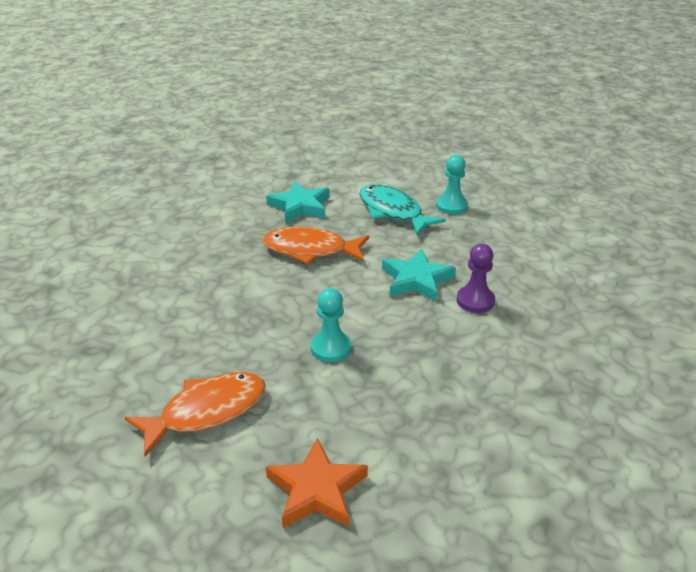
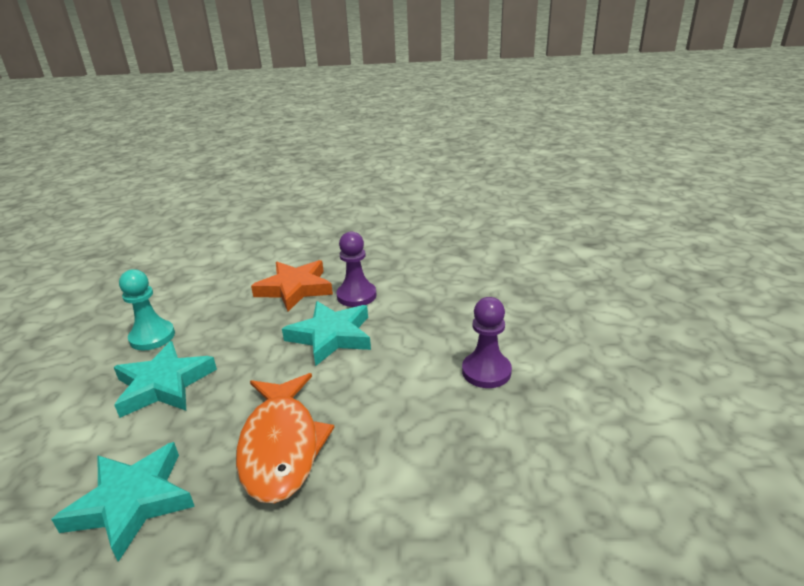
camera: 105 degrees left, 5 degrees down
orange fish [124,372,266,457] -> none
orange star [266,438,368,528] -> orange star moved to [251,260,333,312]
turquoise pawn [311,288,351,362] -> purple pawn [462,297,512,388]
turquoise fish [360,184,446,235] -> turquoise star [114,341,217,418]

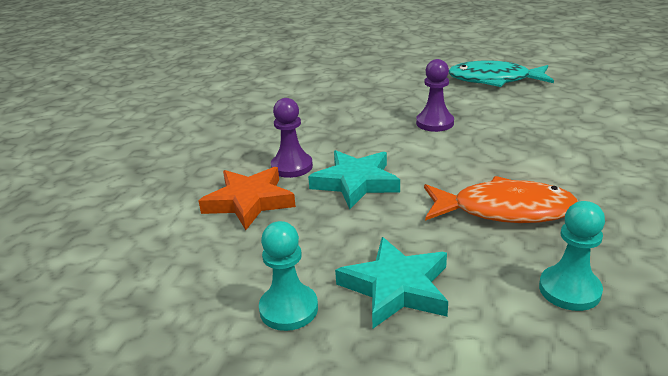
camera: 75 degrees left, 0 degrees up
turquoise star [51,442,195,562] -> turquoise pawn [539,201,605,311]
none -> turquoise fish [449,60,554,87]

